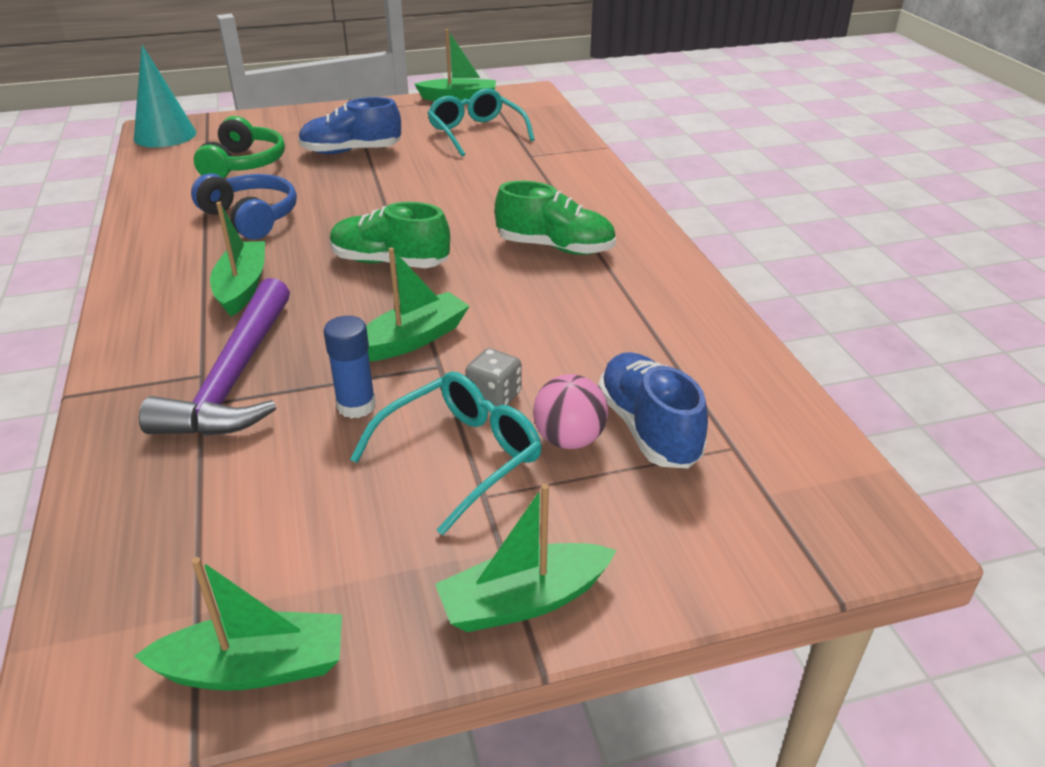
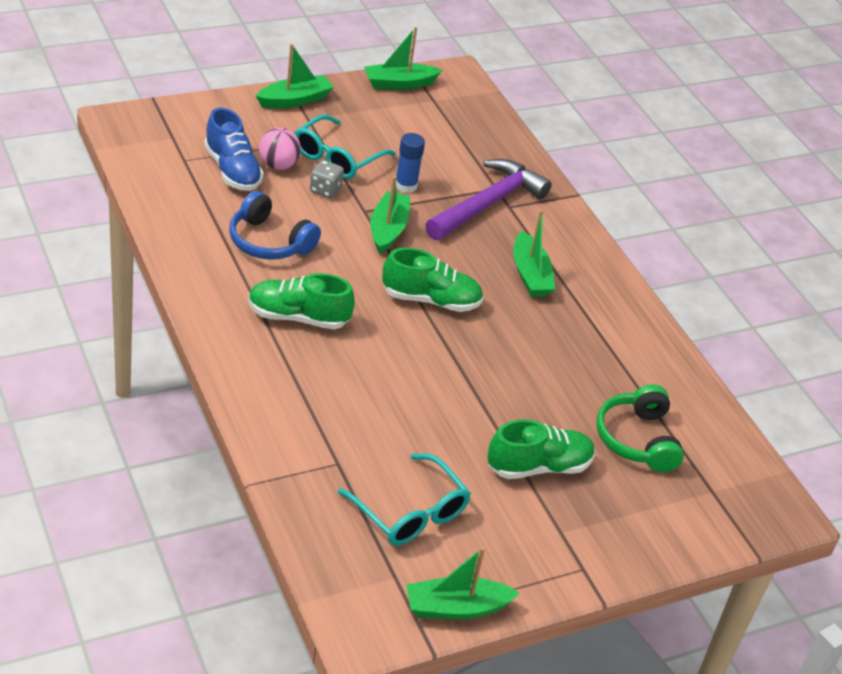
camera: 165 degrees right, 5 degrees up
turquoise cone [134,45,196,148] -> none
purple hammer [139,278,290,436] -> purple hammer turned 45 degrees clockwise [425,159,552,240]
blue headphones [191,173,297,240] -> blue headphones moved to [229,191,321,260]
blue shoe [298,97,401,154] -> green shoe [487,420,595,479]
green boat [366,247,469,361] -> green boat turned 150 degrees clockwise [370,176,410,254]

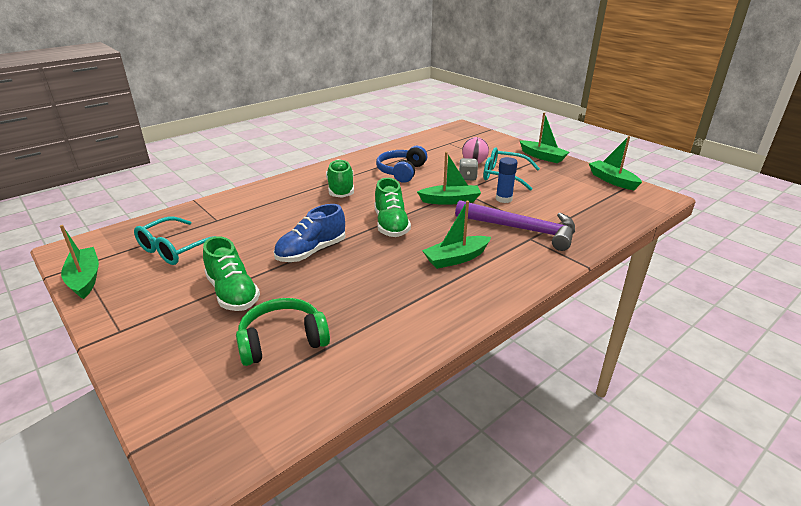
camera: 80 degrees right, 10 degrees down
blue shoe [204,108,264,191] -> blue shoe moved to [274,204,345,262]

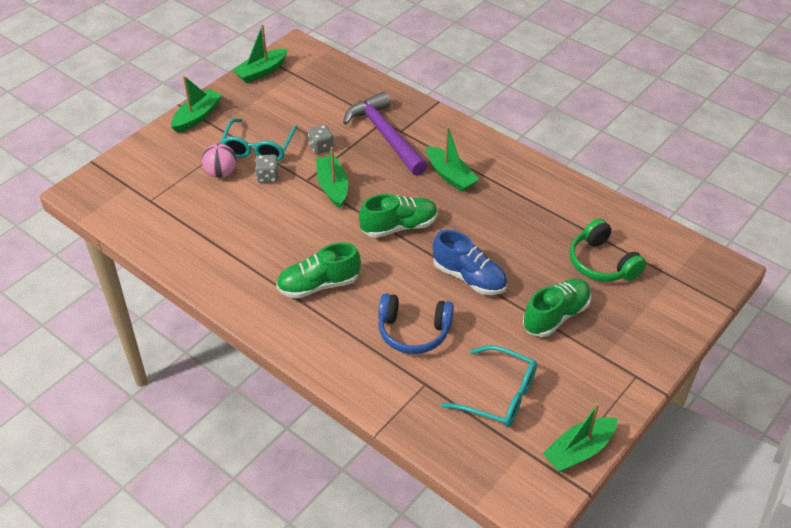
camera: 100 degrees left, 15 degrees up
blue headphones [376,146,427,183] -> blue headphones moved to [378,293,454,354]
purple hammer [455,200,575,251] -> purple hammer turned 45 degrees counterclockwise [343,92,428,176]
blue glue stick [496,157,518,203] -> grey dice [308,125,334,155]

